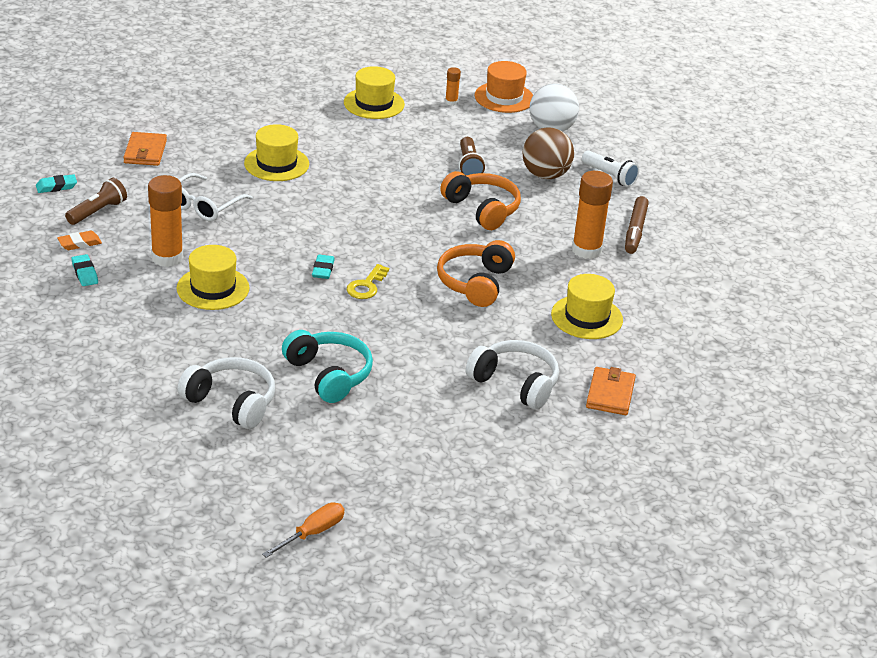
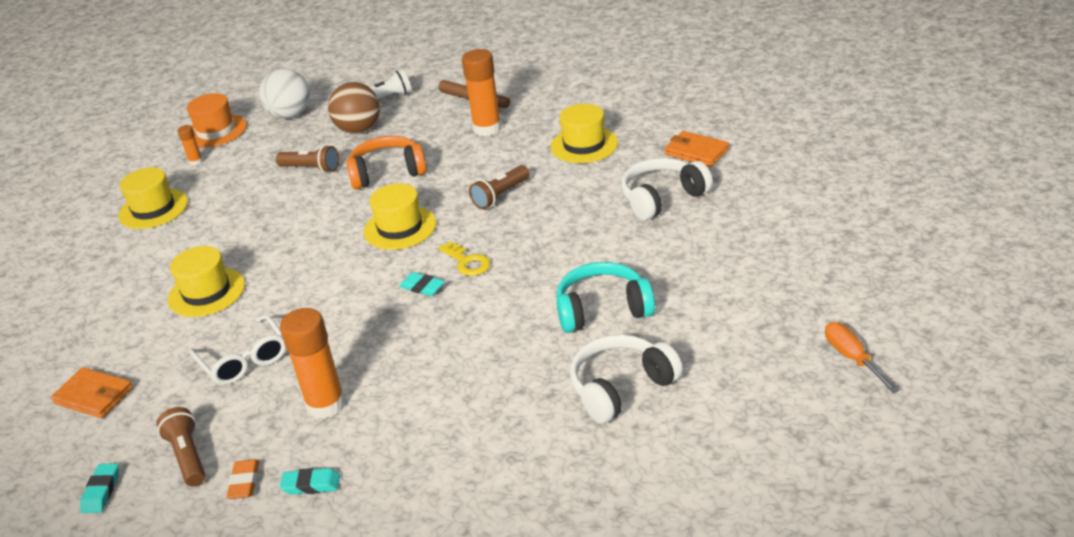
camera: 60 degrees left, 0 degrees up
yellow hat [177,245,250,310] -> yellow hat moved to [364,183,436,250]
orange headphones [437,240,515,307] -> brown flashlight [469,165,530,209]

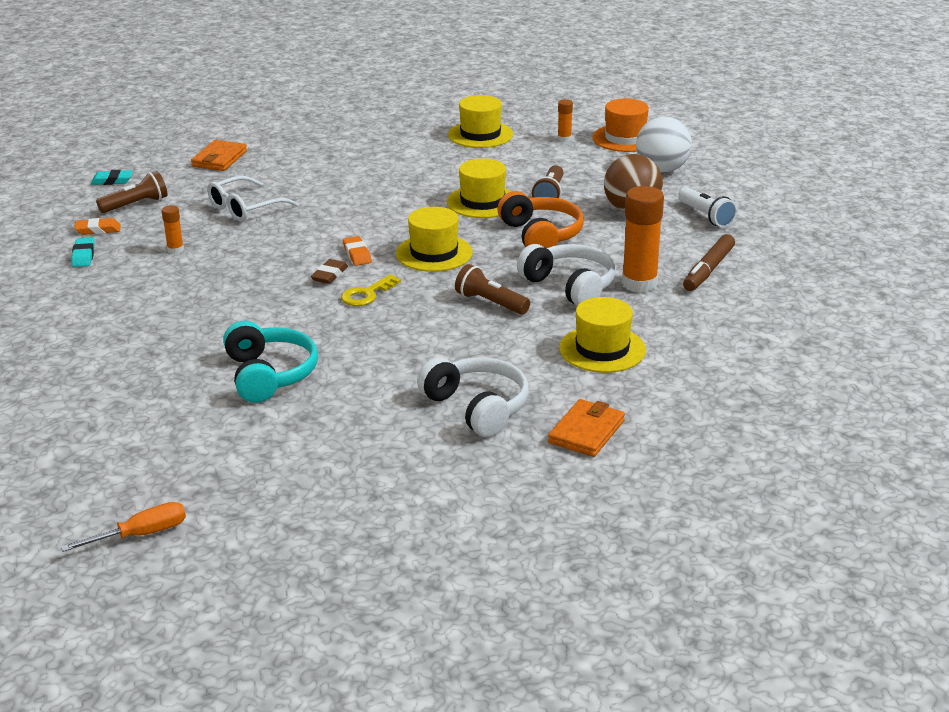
camera: 80 degrees right, 5 degrees down
yellow hat [168,246,245,317] -> yellow hat moved to [447,158,512,218]
orange glue stick [280,308,346,419] -> orange glue stick [162,205,184,254], size x0.48
turquoise eraser [399,272,445,296] -> brown eraser [311,259,348,284]
white headphones [570,335,683,424] -> white headphones moved to [517,244,616,306]
none -> orange eraser [343,236,372,266]

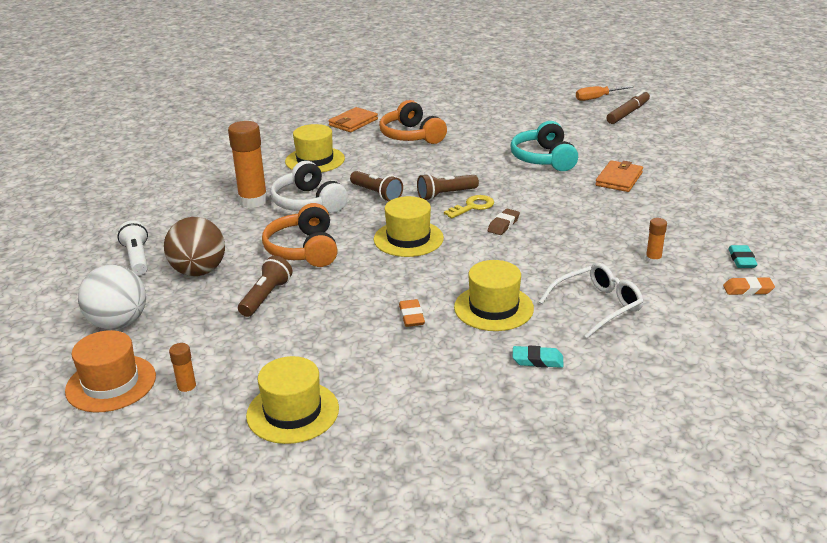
camera: 170 degrees left, 0 degrees up
turquoise eraser [91,170,133,185] -> turquoise eraser moved to [513,346,564,368]
brown flashlight [96,171,167,213] -> brown flashlight moved to [417,174,479,201]
orange wallet [191,140,247,171] -> orange wallet moved to [595,160,643,192]
orange eraser [343,236,372,266] -> orange eraser moved to [399,299,425,327]
white headphones [417,357,529,437] -> orange headphones [379,100,447,144]
yellow hat [447,158,512,218] -> yellow hat moved to [454,260,534,331]
brown marker [683,234,735,291] -> brown marker moved to [607,90,650,124]

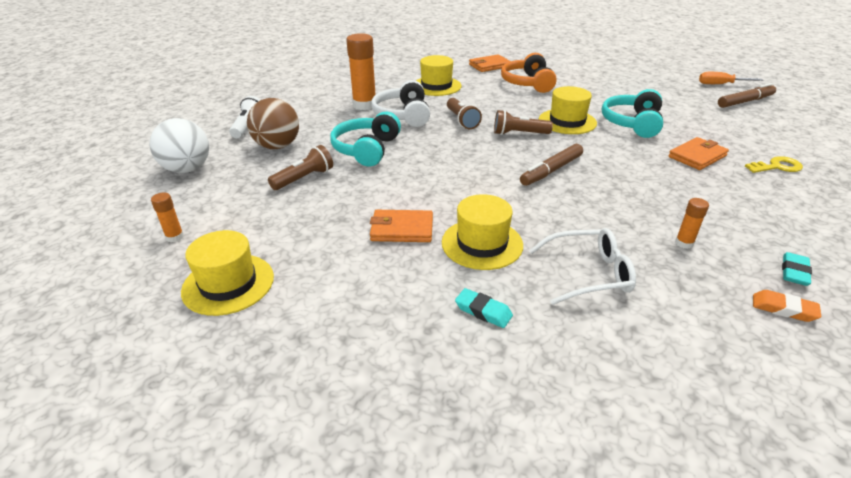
camera: 25 degrees right, 5 degrees up
orange hat [65,330,156,413] -> none
orange headphones [262,203,338,267] -> turquoise headphones [330,112,401,166]
yellow hat [374,196,444,257] -> yellow hat moved to [539,86,597,134]
orange eraser [399,299,425,327] -> orange wallet [370,210,433,242]
yellow key [444,195,494,219] -> yellow key moved to [745,156,803,173]
brown eraser [488,209,520,235] -> brown marker [520,144,583,186]

